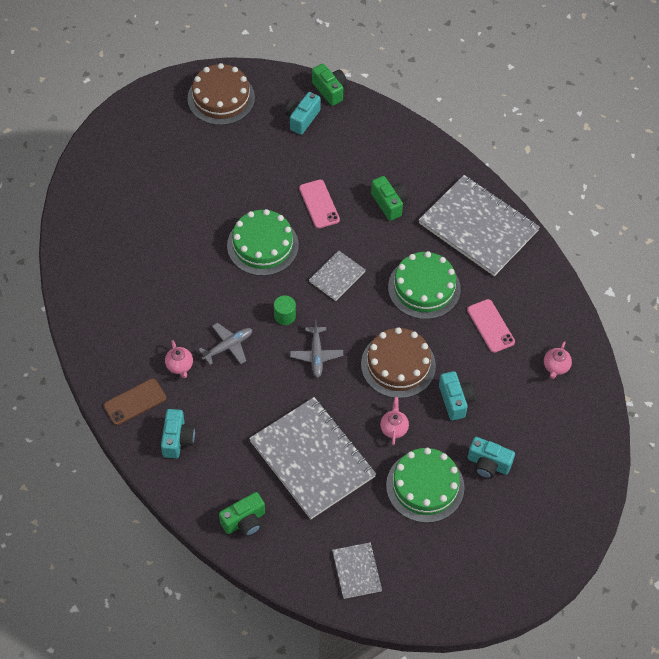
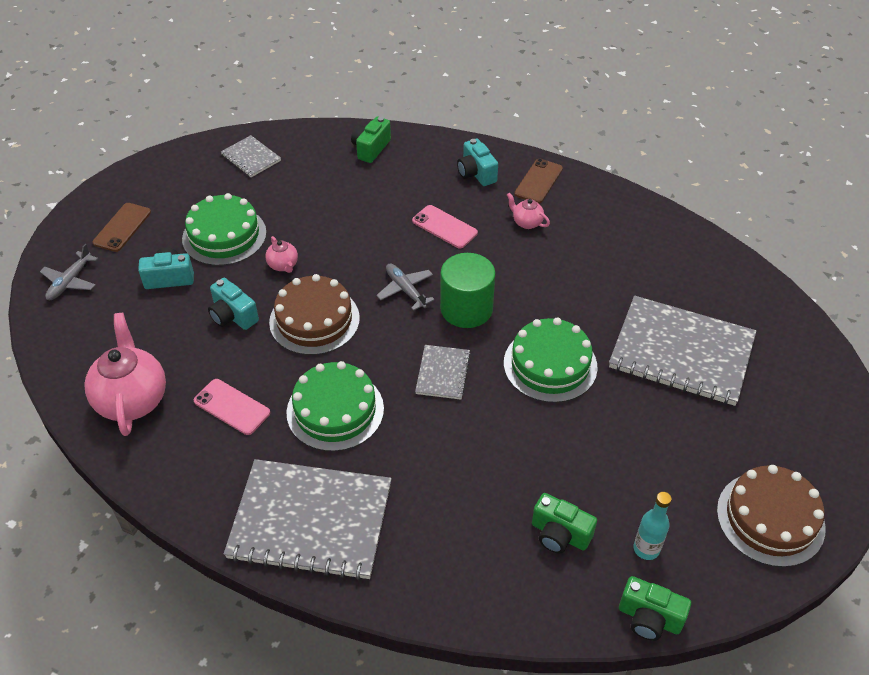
camera: 150 degrees right, 10 degrees down
grey plane [199,323,252,365] -> grey plane moved to [40,244,98,300]
grey notebook [249,397,376,519] -> grey notebook moved to [609,296,756,406]
green cylinder [274,295,296,325] -> green cylinder [440,253,495,328], size x1.99
turquoise camera [285,92,321,135] -> turquoise bottle [634,492,672,560]
pink phone [299,179,340,228] -> pink phone moved to [412,205,478,249]
green camera [371,176,408,221] -> green camera moved to [532,493,597,554]
pink teapot [544,341,572,379] -> pink teapot [85,313,166,436], size x2.13
none -> brown phone [93,203,151,252]

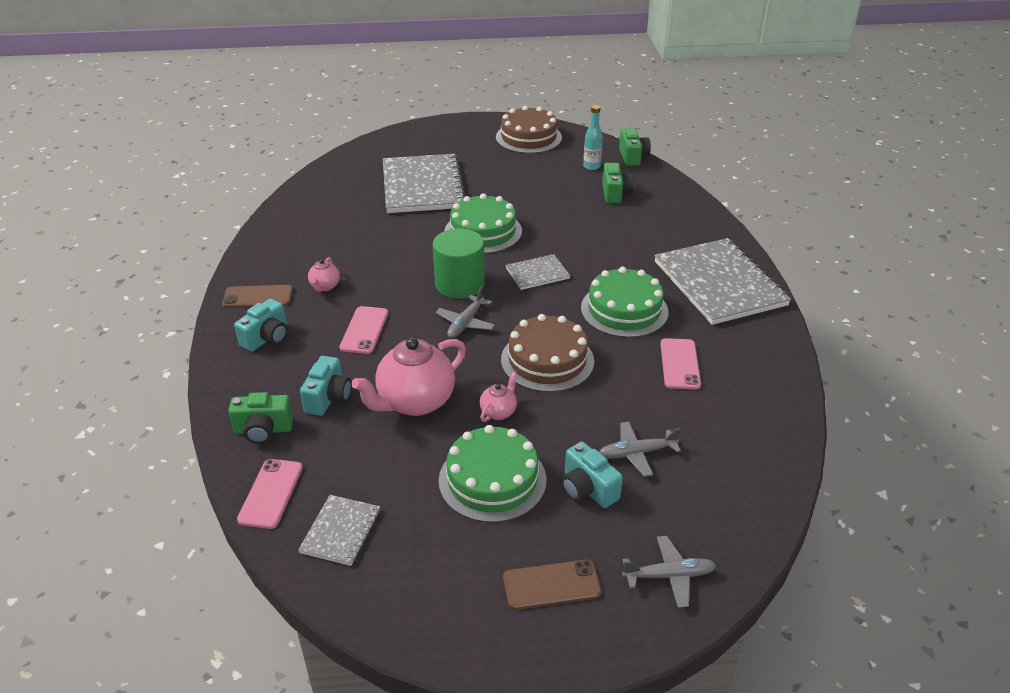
camera: 120 degrees left, 10 degrees down
pink teapot [85,313,166,436] -> pink teapot moved to [351,337,466,416]
turquoise camera [208,278,259,330] -> turquoise camera moved to [300,356,352,416]
none -> pink phone [237,459,303,529]
none -> grey plane [599,422,681,477]

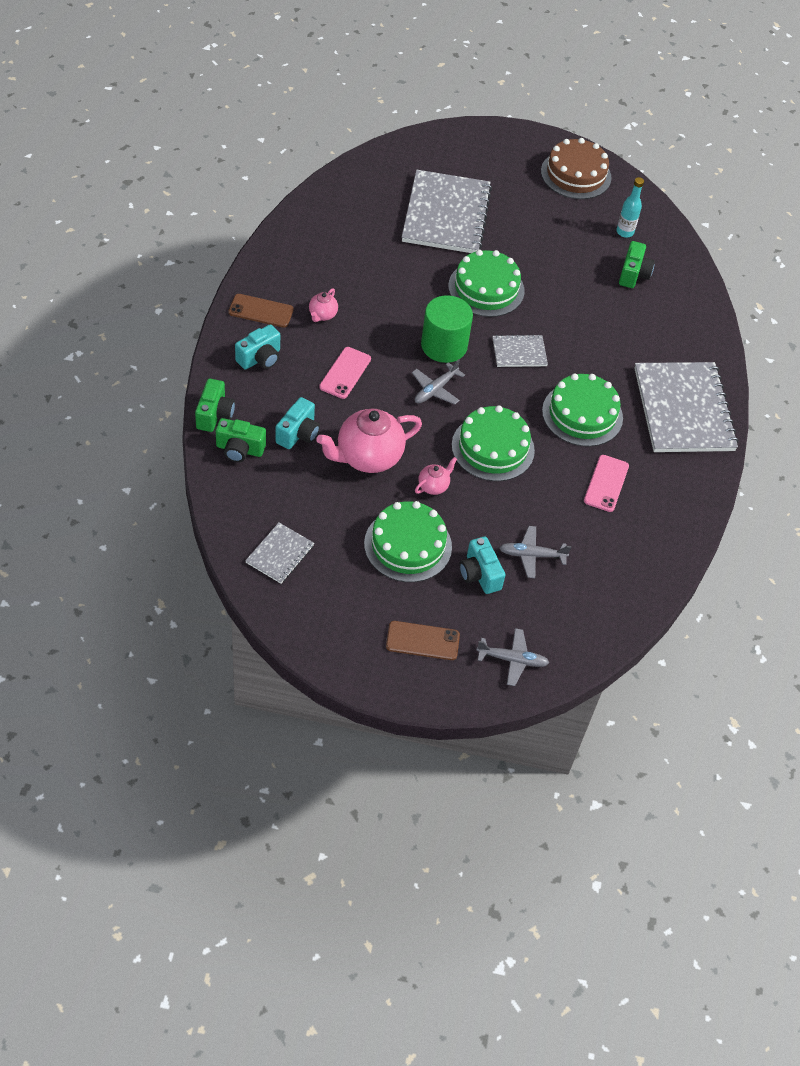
camera: 10 degrees right, 15 degrees up
pink phone [237,459,303,529] -> none
brown cake [501,314,594,392] -> green cake [452,405,535,481]
green camera [619,128,651,166] -> green camera moved to [195,379,235,432]

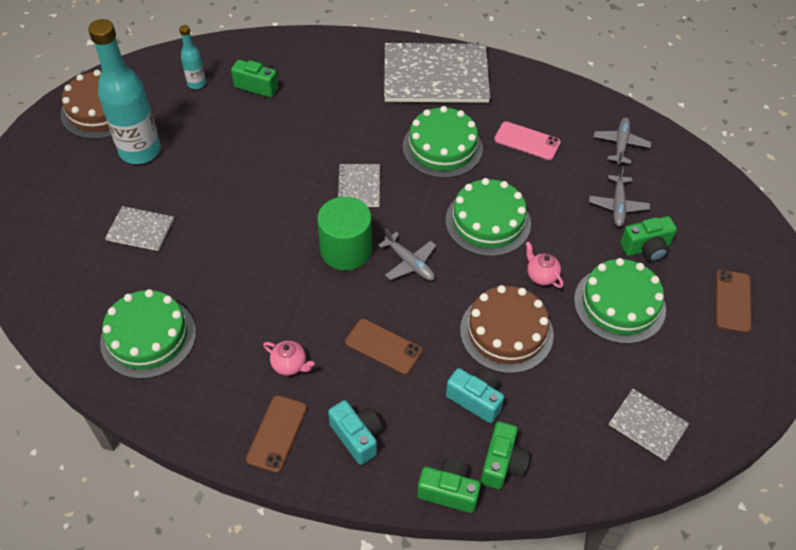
camera: 80 degrees left, 0 degrees up
pink teapot [316,408,422,473] -> brown cake [460,285,554,373]
pink phone [319,347,371,399] -> brown phone [345,319,422,375]
grey notebook [402,170,492,253] -> grey notebook [105,206,174,251], size x0.47
green cake [448,250,525,317] -> green cake moved to [100,289,196,379]
turquoise camera [459,537,505,594] -> green camera [620,216,677,262]
grey plane [476,628,549,686] -> grey plane moved to [594,118,651,164]
none -> turquoise bottle [88,19,161,164]

